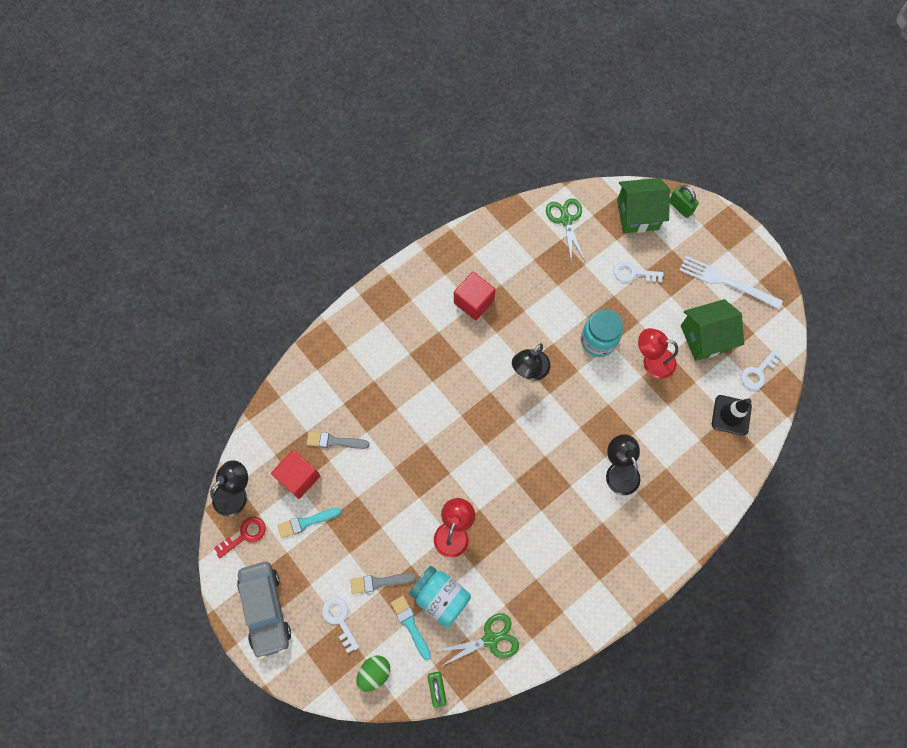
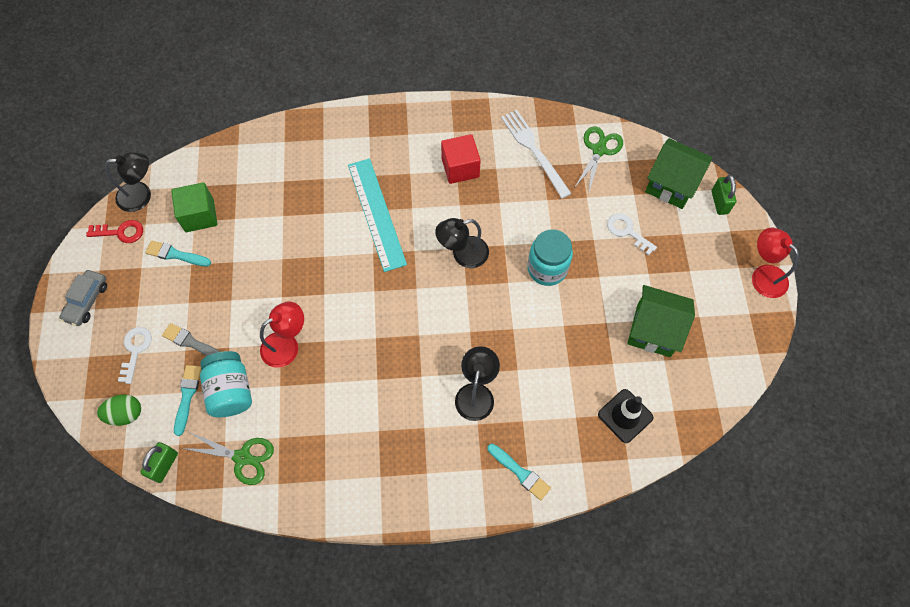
camera: 35 degrees right, 5 degrees down
grey car [237,562,291,659] -> grey car [59,270,107,326], size x0.63
red cube [271,450,320,499] -> green cube [171,182,217,232]
grey brush [307,432,370,449] -> none
red lamp [638,328,678,379] -> red lamp moved to [752,228,799,298]
white fork [679,256,783,309] -> white fork moved to [501,110,572,198]
white key [741,349,783,390] -> none
none -> turquoise ruler [348,158,407,272]
none -> turquoise brush [488,444,551,500]

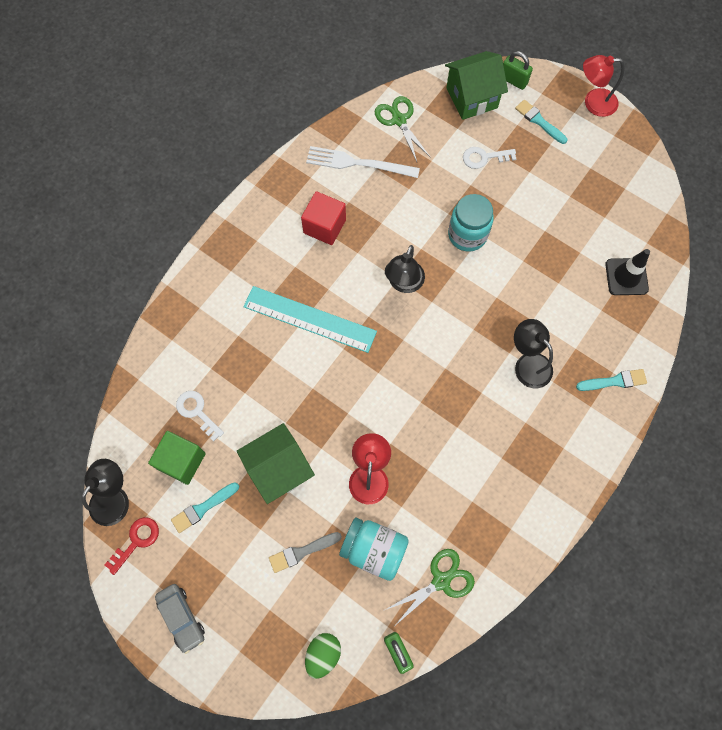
camera: 50 degrees left, 5 degrees up
white key [118,327,152,384] -> white key moved to [176,391,224,441]
turquoise brush [174,365,201,436] -> turquoise brush moved to [515,100,567,144]
green house [627,285,695,357] -> green house moved to [237,423,315,504]

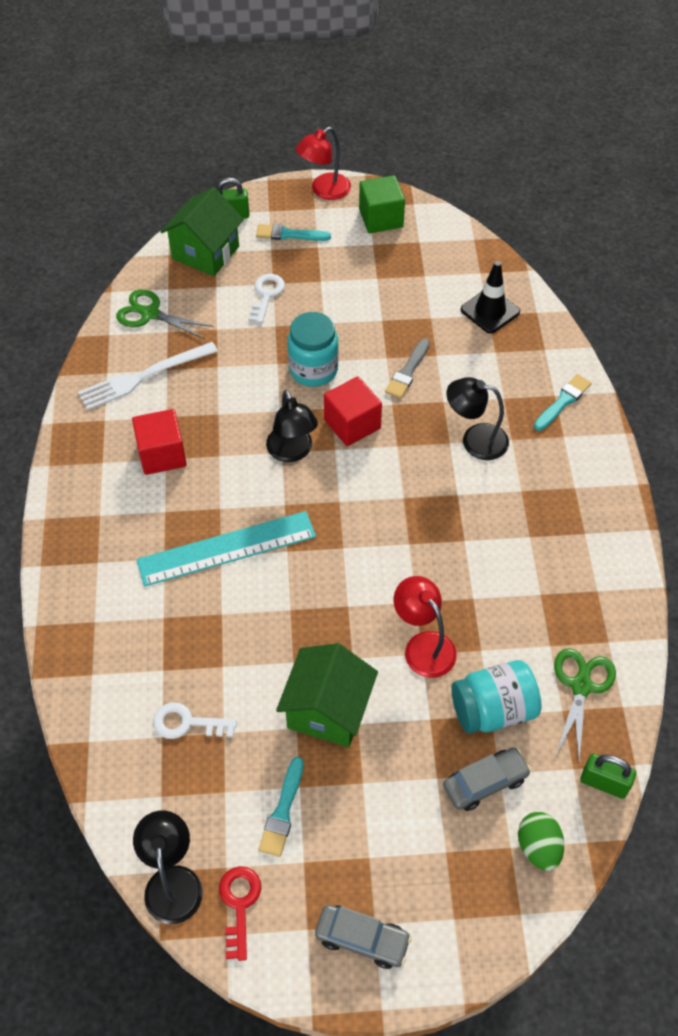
camera: 40 degrees left, 15 degrees down
green cube [148,431,206,485] -> green cube moved to [359,175,405,233]
grey brush [269,532,342,573] -> grey brush moved to [385,338,430,399]
white key [463,147,516,169] -> white key turned 150 degrees clockwise [248,274,285,323]
none -> red cube [324,376,382,446]
none -> grey car [443,748,531,811]

